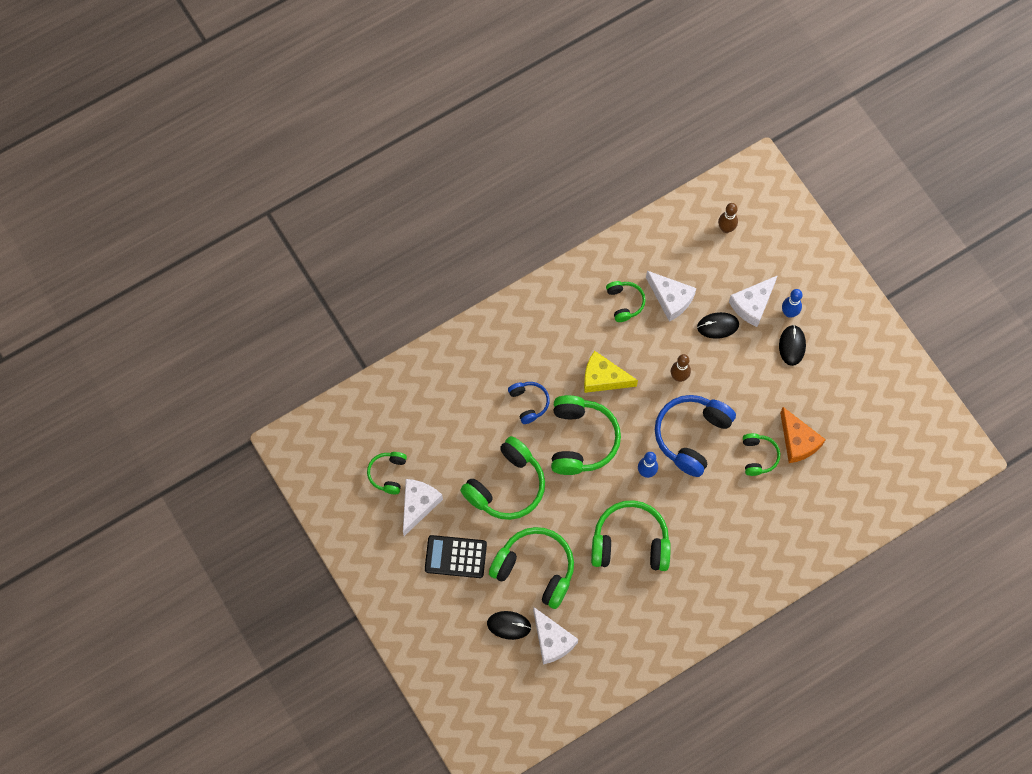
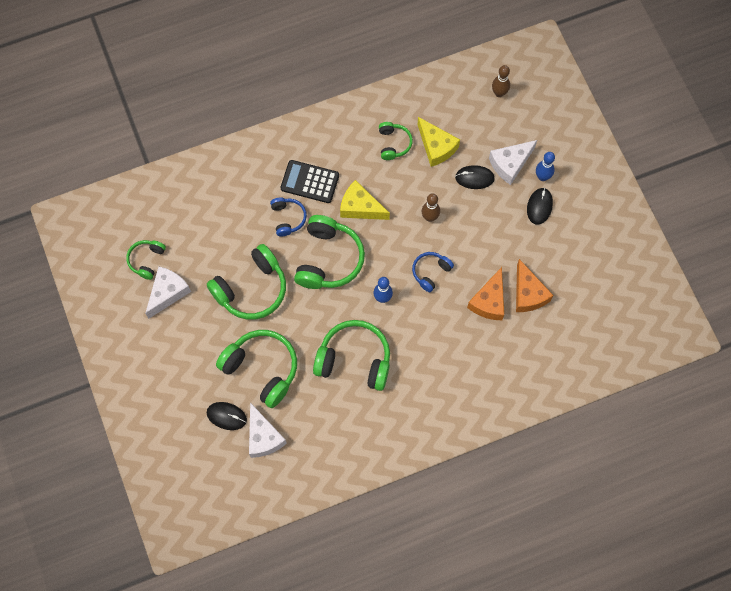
camera: 10 degrees right, 0 degrees up
black calculator [425,535,487,578] -> black calculator moved to [280,160,339,203]
white cheese [646,271,696,322] -> yellow cheese [417,117,460,167]
blue headphones [655,395,736,477] -> blue headphones [412,252,454,292], size x0.53
green headphones [743,433,780,476] -> orange cheese [467,267,504,320]

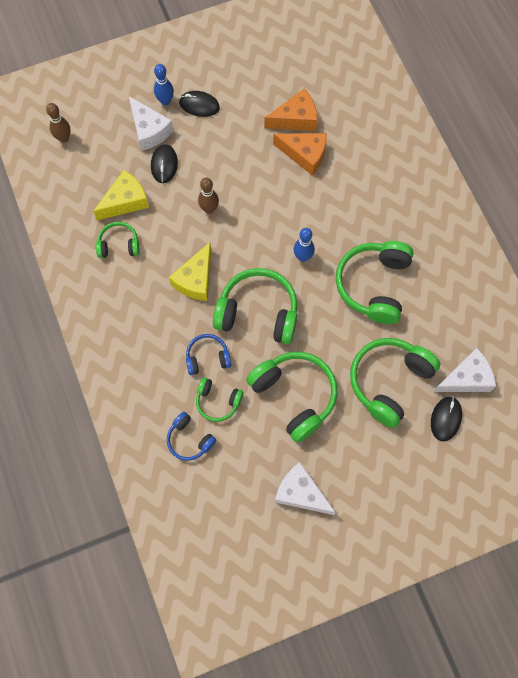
camera: 90 degrees left, 0 degrees up
green headphones [126,240,166,280] -> green headphones moved to [196,377,243,422]
black calculator [280,160,339,203] -> none
blue headphones [412,252,454,292] -> blue headphones moved to [167,412,216,461]

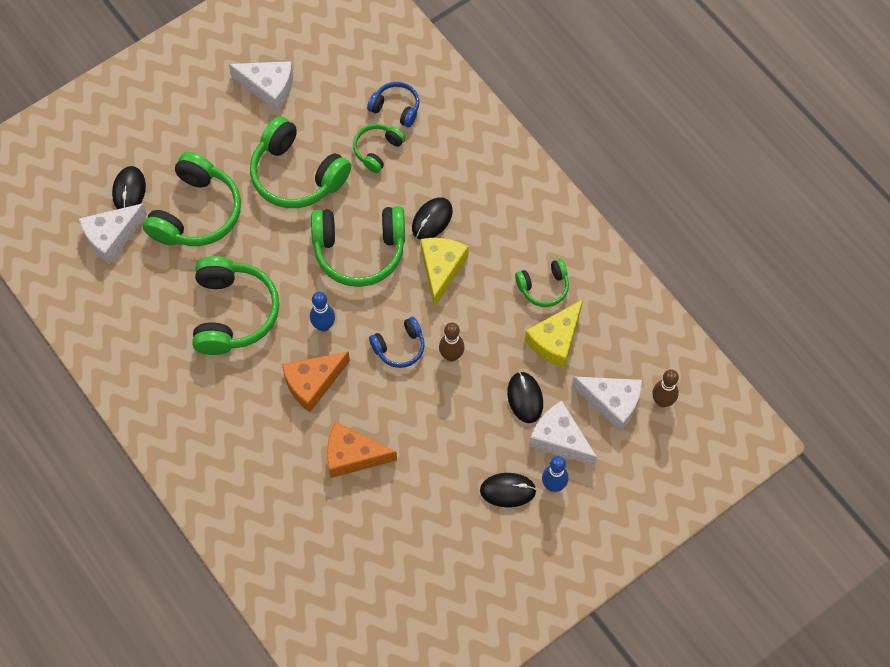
camera: 165 degrees right, 5 degrees down
blue headphones [186,334,231,375] -> blue headphones moved to [369,317,425,368]
green headphones [196,377,243,422] -> green headphones turned 60 degrees counterclockwise [353,124,406,173]
orange cheese [264,88,317,131] -> orange cheese moved to [282,352,350,412]
none -> black mouse [412,197,453,240]
none -> white cheese [572,377,642,432]

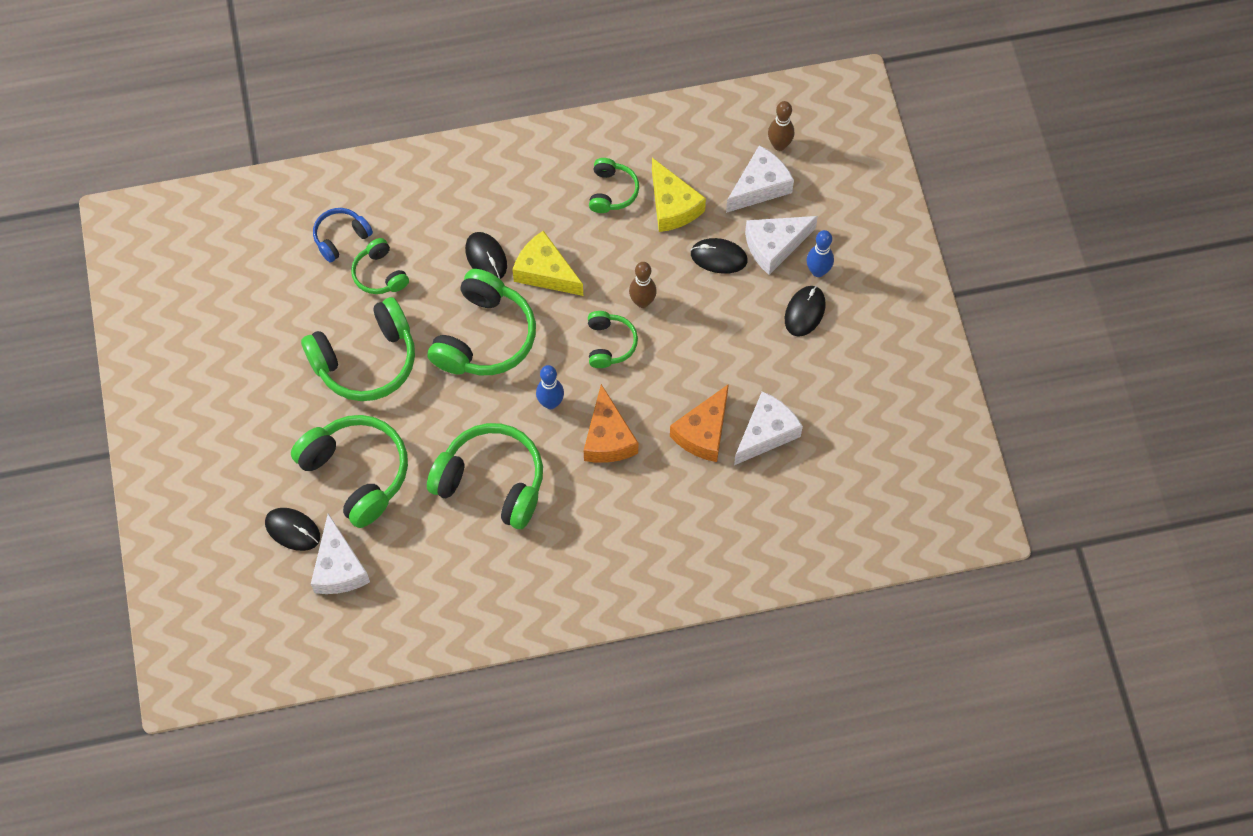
camera: 65 degrees left, 0 degrees up
white cheese [229,61,293,111] -> white cheese moved to [734,392,803,465]
blue headphones [369,317,425,368] -> green headphones [588,311,638,368]

